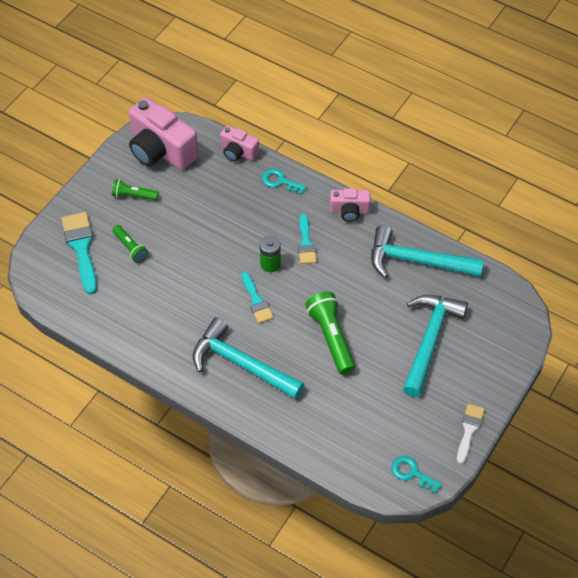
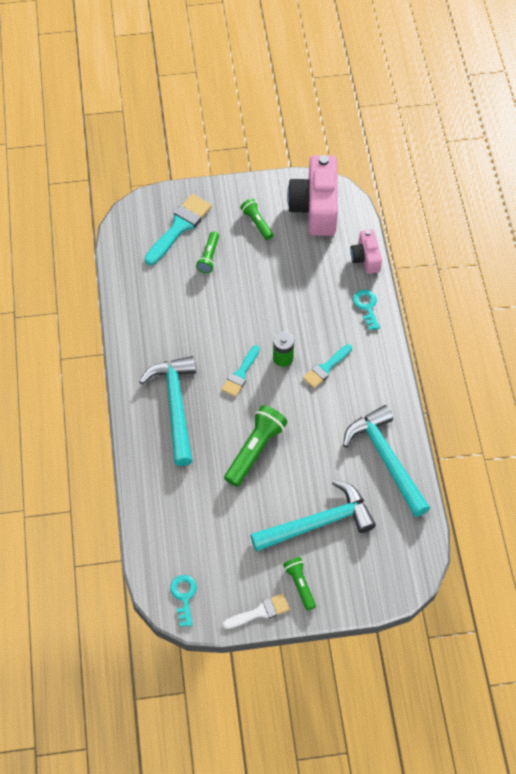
camera: 50 degrees right, 5 degrees up
pink camera [330,188,371,222] -> none
none -> green flashlight [283,557,316,611]

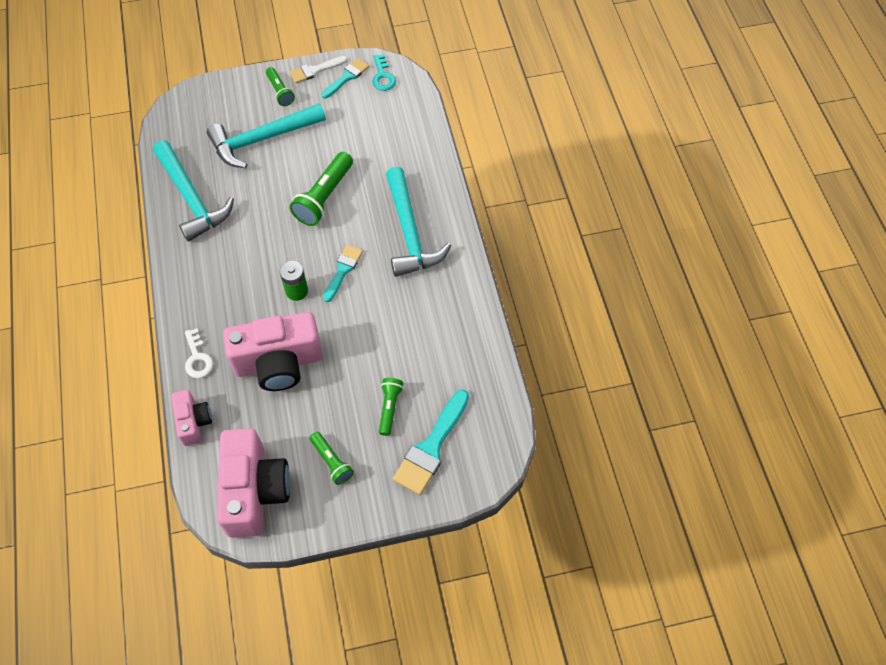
camera: 175 degrees right, 0 degrees up
turquoise brush [303,344,352,388] -> turquoise brush moved to [321,58,369,98]
turquoise key [353,290,380,330] -> white key [185,328,213,378]
none -> pink camera [223,312,323,391]

